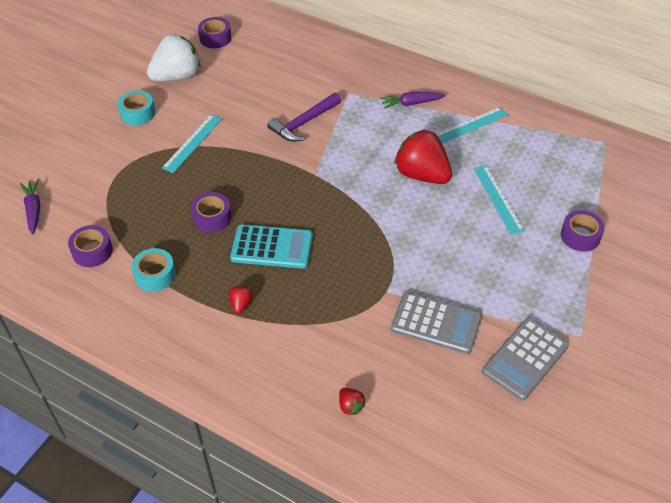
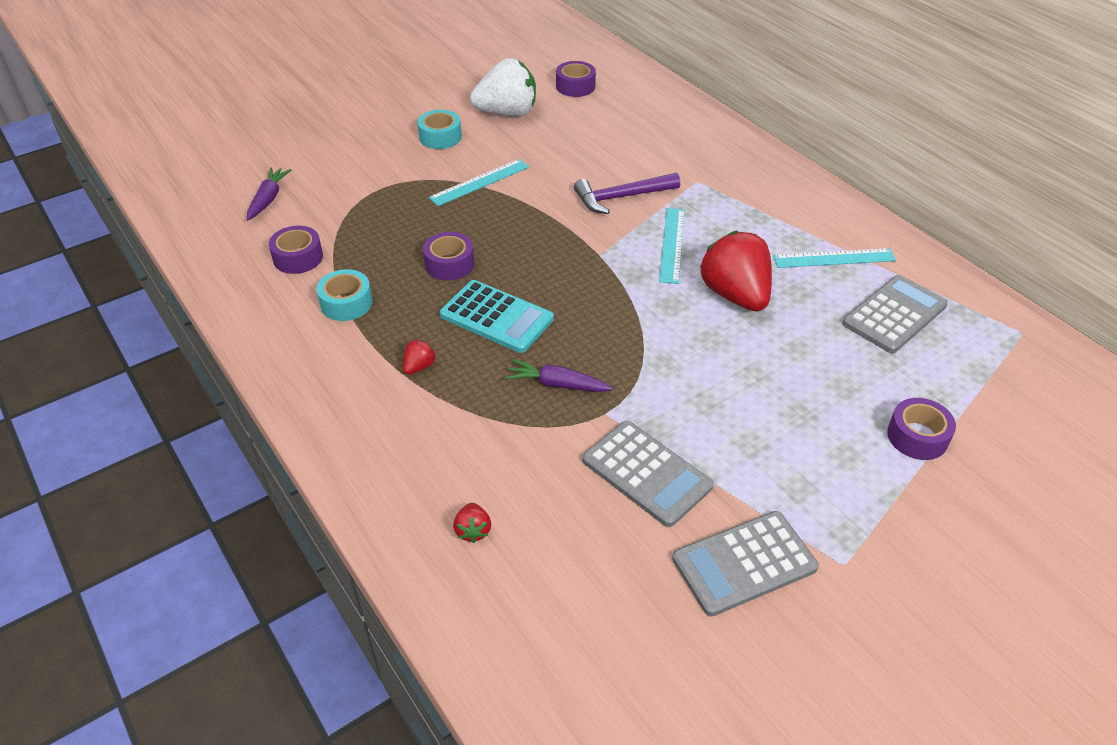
camera: 25 degrees right, 5 degrees down
purple carrot [380,92,446,109] -> purple carrot moved to [505,359,613,392]
turquoise ruler [474,165,525,234] -> turquoise ruler moved to [659,208,685,284]
none -> grey calculator [842,275,948,353]

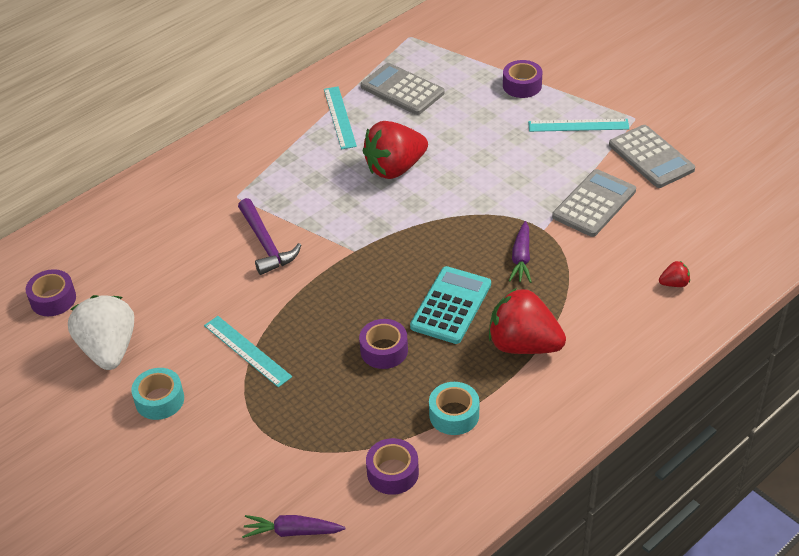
camera: 95 degrees left, 0 degrees up
red strawberry [403,339,436,375] -> red strawberry [489,288,566,354], size x2.38
turquoise ruler [659,208,685,284] -> turquoise ruler moved to [528,119,629,132]

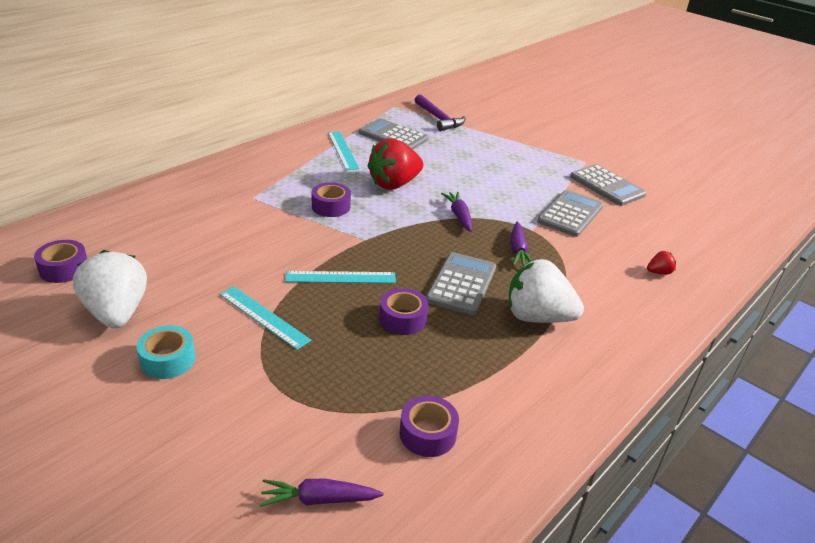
camera: 10 degrees left, 10 degrees down
purple hammer [238,198,301,275] -> purple hammer moved to [415,94,465,131]
turquoise calculator [410,266,491,344] -> grey calculator [426,252,496,315]
turquoise tape [429,382,479,435] -> none
red strawberry [489,288,566,354] -> white strawberry [508,259,584,323]
purple tape [503,60,543,98] -> purple tape moved to [311,182,351,217]
turquoise ruler [528,119,629,132] -> turquoise ruler moved to [285,271,396,283]
none -> purple carrot [441,192,472,232]

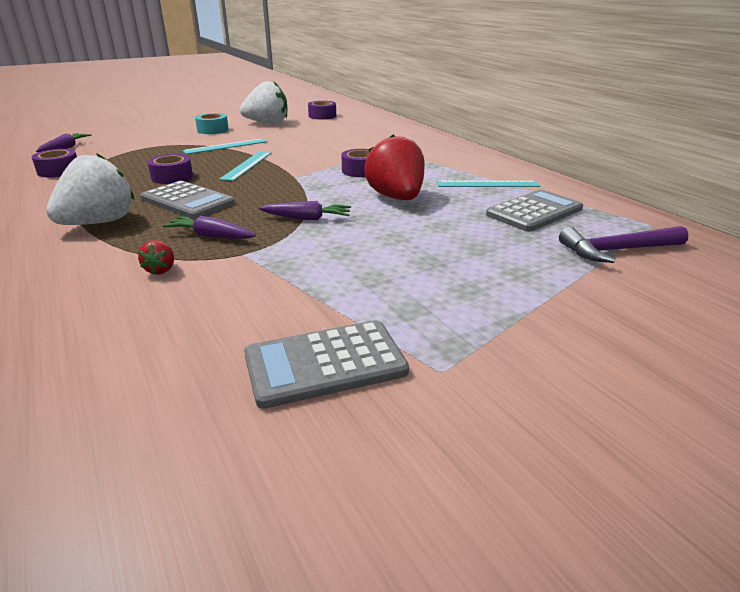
camera: 110 degrees right, 5 degrees down
grey calculator [537,190,603,237] -> none
red strawberry [647,251,676,275] -> red strawberry moved to [138,240,174,275]

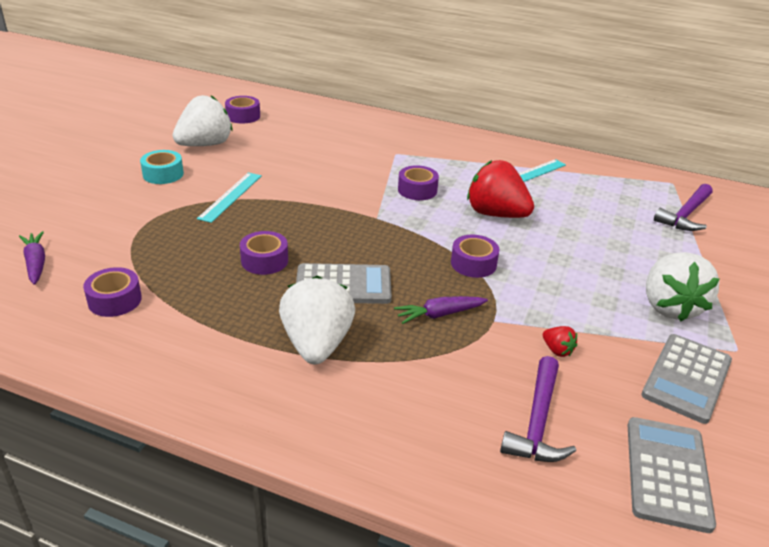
camera: 40 degrees left, 5 degrees up
red strawberry [138,240,174,275] -> red strawberry moved to [543,326,577,357]
turquoise ruler [219,152,271,181] -> none
purple carrot [259,201,351,220] -> purple tape [451,234,499,278]
grey calculator [486,190,583,232] -> grey calculator moved to [627,417,716,533]
none -> purple hammer [500,356,576,462]
none -> white strawberry [646,252,719,321]

